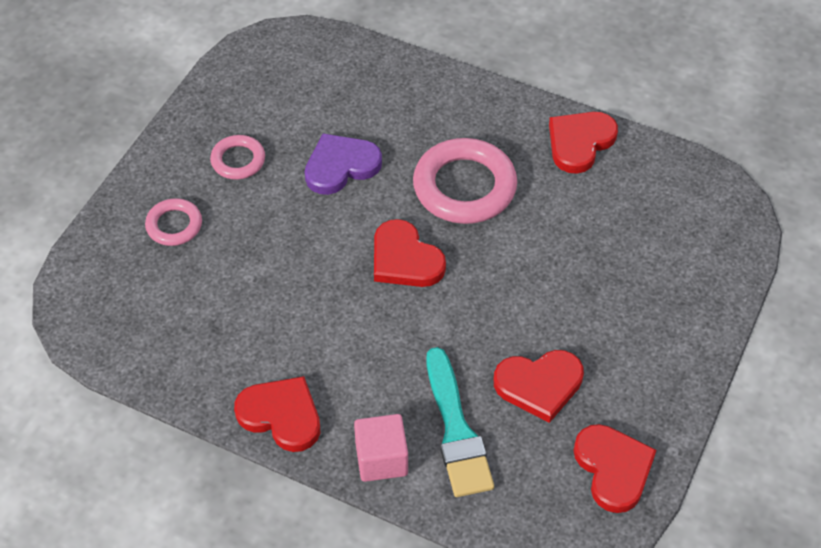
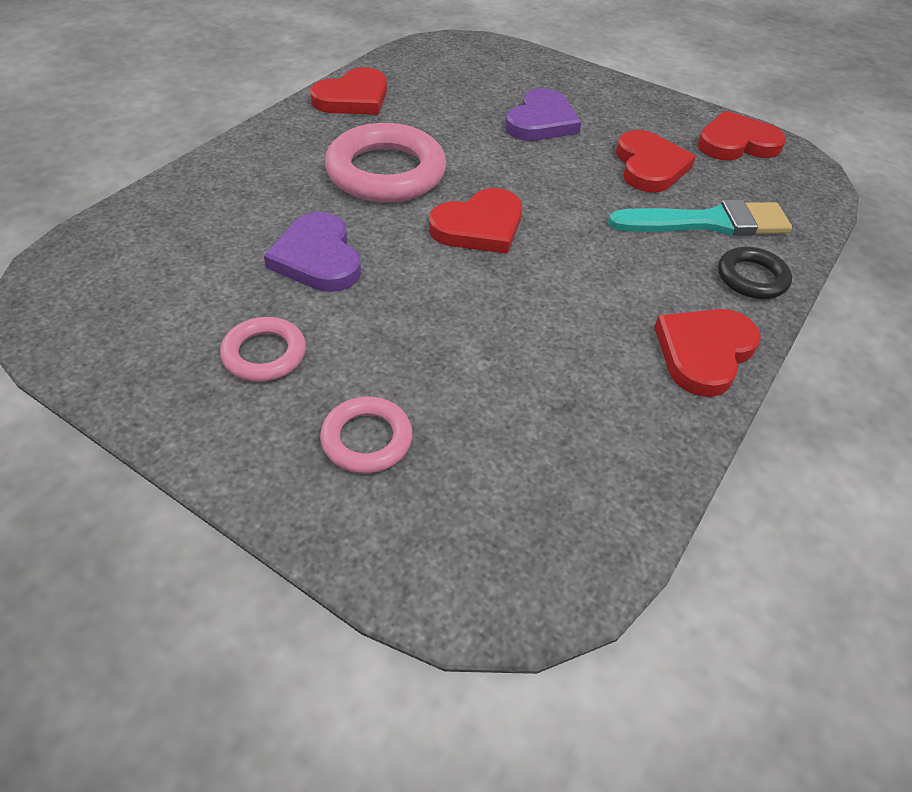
camera: 85 degrees left, 5 degrees down
pink cube [354,414,408,482] -> black ring [718,247,792,299]
red heart [549,112,618,174] -> red heart turned 90 degrees counterclockwise [310,67,387,115]
none -> purple heart [505,88,581,141]

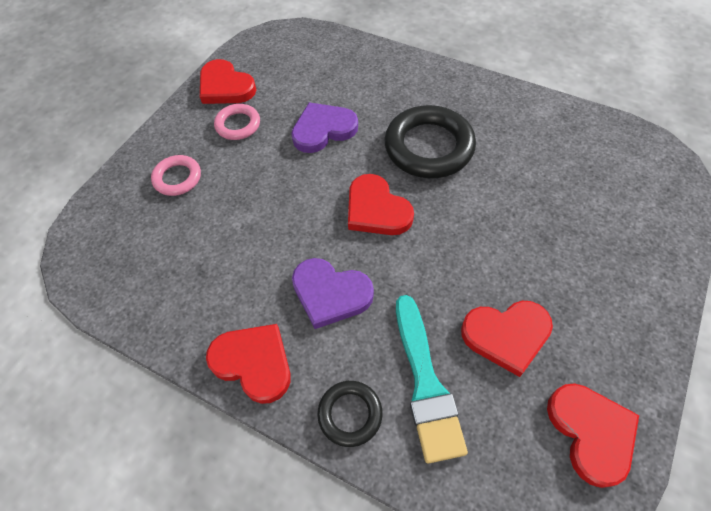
camera: 90 degrees right, 10 degrees up
red heart [310,67,387,115] -> red heart moved to [200,59,256,104]
pink ring [325,123,446,203] -> black ring [384,105,476,178]
purple heart [505,88,581,141] -> purple heart moved to [292,258,374,329]

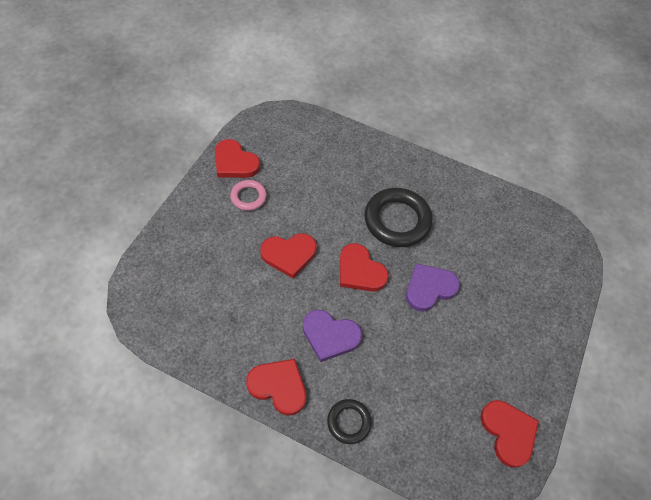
camera: 10 degrees left, 0 degrees up
pink ring [151,155,201,196] -> none
purple heart [291,102,358,153] -> purple heart moved to [406,263,460,312]
turquoise brush [396,295,468,464] -> none
red heart [461,301,553,377] -> red heart moved to [260,233,317,278]

